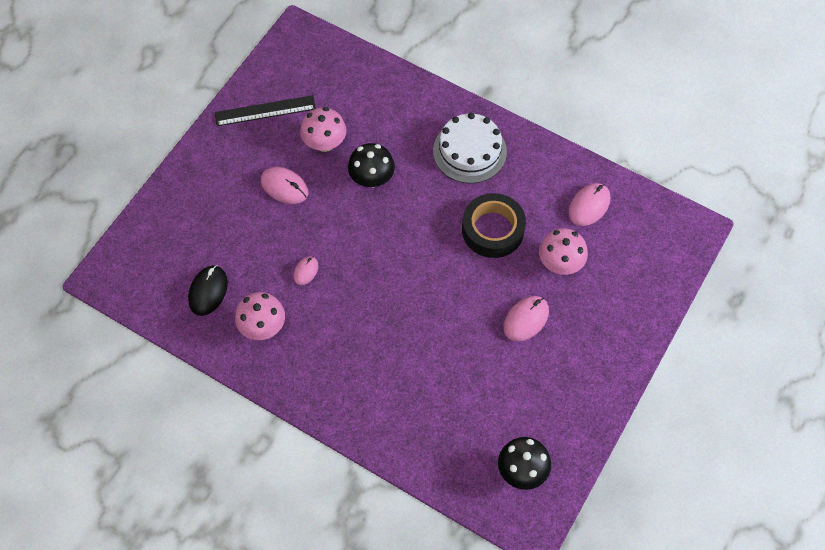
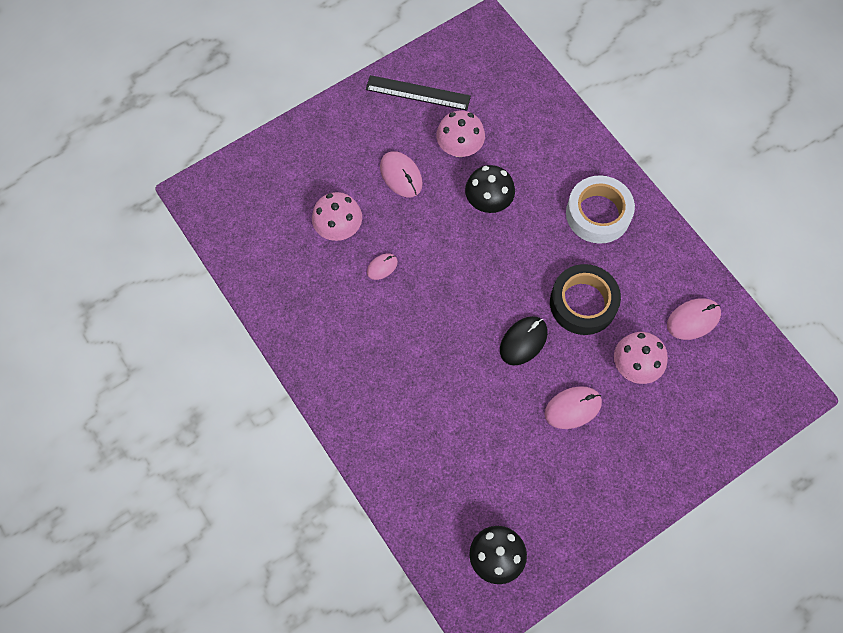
camera: 25 degrees right, 5 degrees up
black mouse [188,265,228,316] -> black mouse moved to [500,316,548,365]
pink mushroom [235,292,285,340] -> pink mushroom moved to [312,192,362,241]
white cake [433,113,507,183] -> white tape [566,175,635,244]

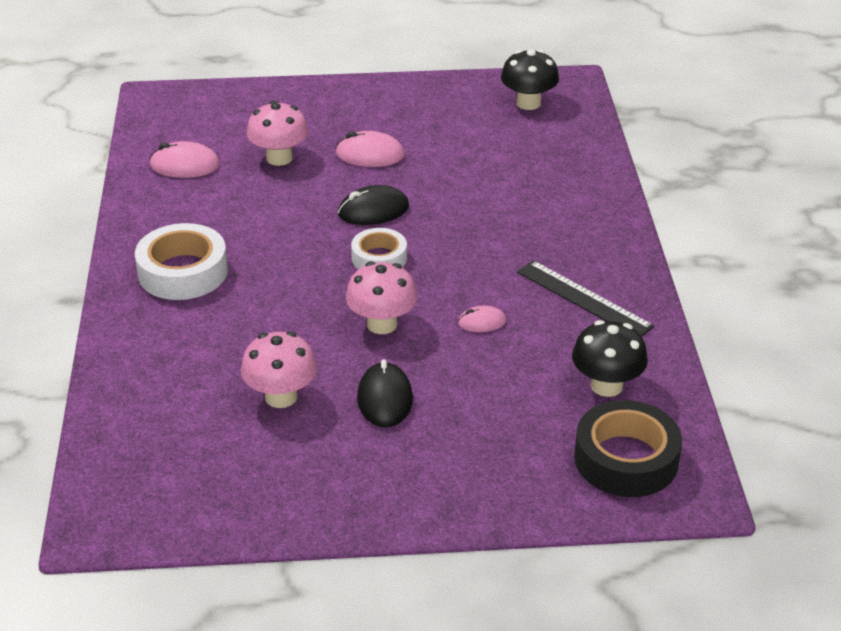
camera: 150 degrees left, 30 degrees down
pink mushroom [312,192,362,241] -> pink mushroom moved to [346,261,417,334]
black ruler [366,75,471,111] -> black ruler moved to [517,260,654,337]
pink mouse [380,151,423,197] -> black mouse [357,359,413,428]
black mushroom [465,165,515,213] -> black mushroom moved to [572,320,648,397]
black tape [550,264,621,335] -> black tape moved to [574,400,682,497]
none -> white tape [351,228,407,269]

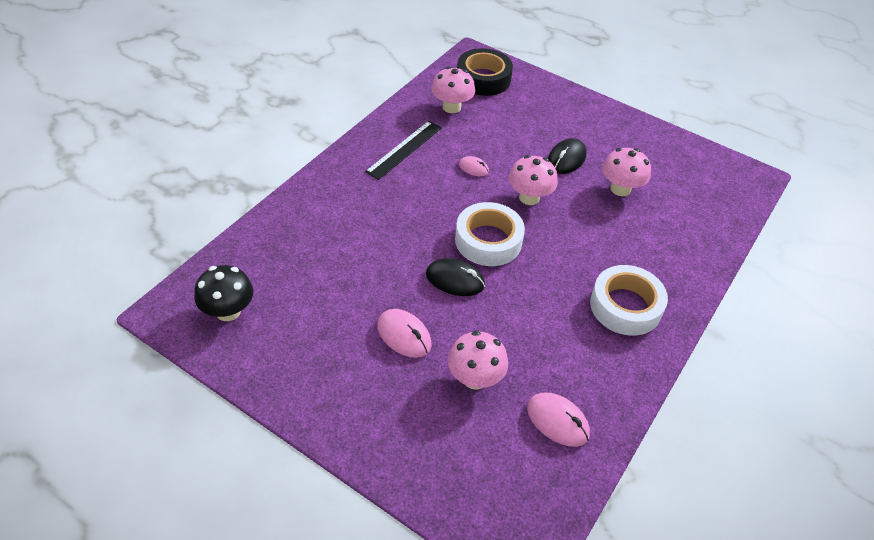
camera: 145 degrees left, 10 degrees up
white tape [351,228,407,269] -> white tape [455,202,525,266], size x1.59
black ruler [517,260,654,337] -> black ruler turned 45 degrees clockwise [365,121,442,180]
black mushroom [572,320,648,397] -> pink mushroom [431,67,475,113]

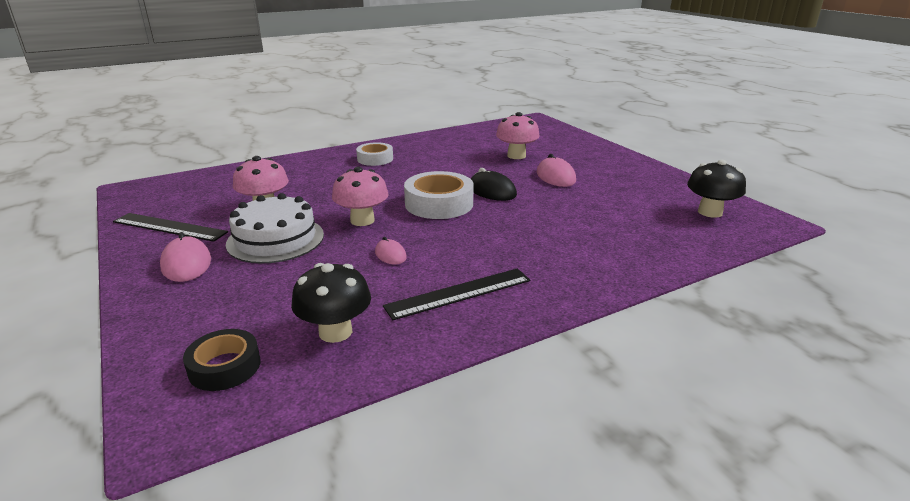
camera: 150 degrees left, 20 degrees down
pink mushroom [431,67,475,113] -> black mushroom [291,263,371,343]
black tape [457,48,513,96] -> black tape [183,329,261,391], size x0.63
pink mouse [527,392,590,447] -> pink mouse moved to [160,232,211,282]
black mouse [548,138,587,174] -> white cake [226,193,324,263]
white tape [590,265,668,336] -> white tape [356,142,393,166], size x0.63
none -> black ruler [113,213,228,242]

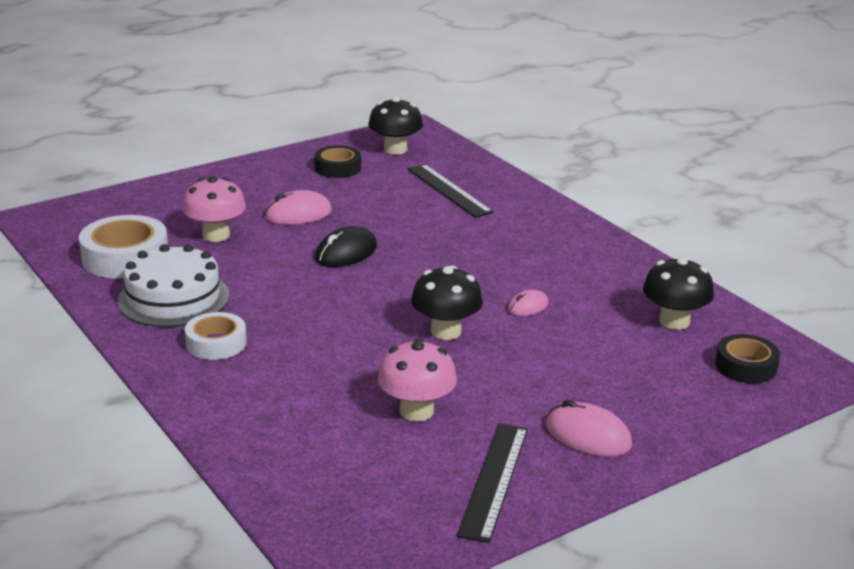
camera: 95 degrees left, 0 degrees up
pink mouse [160,232,211,282] -> pink mouse turned 60 degrees clockwise [546,399,632,457]
white cake [226,193,324,263] -> white cake moved to [117,244,229,327]
pink mushroom [332,167,389,226] -> black mushroom [411,265,483,340]
black ruler [383,268,530,320] -> black ruler moved to [407,164,494,218]
white tape [404,171,474,219] -> white tape moved to [79,215,168,279]
none -> black tape [314,146,361,178]

